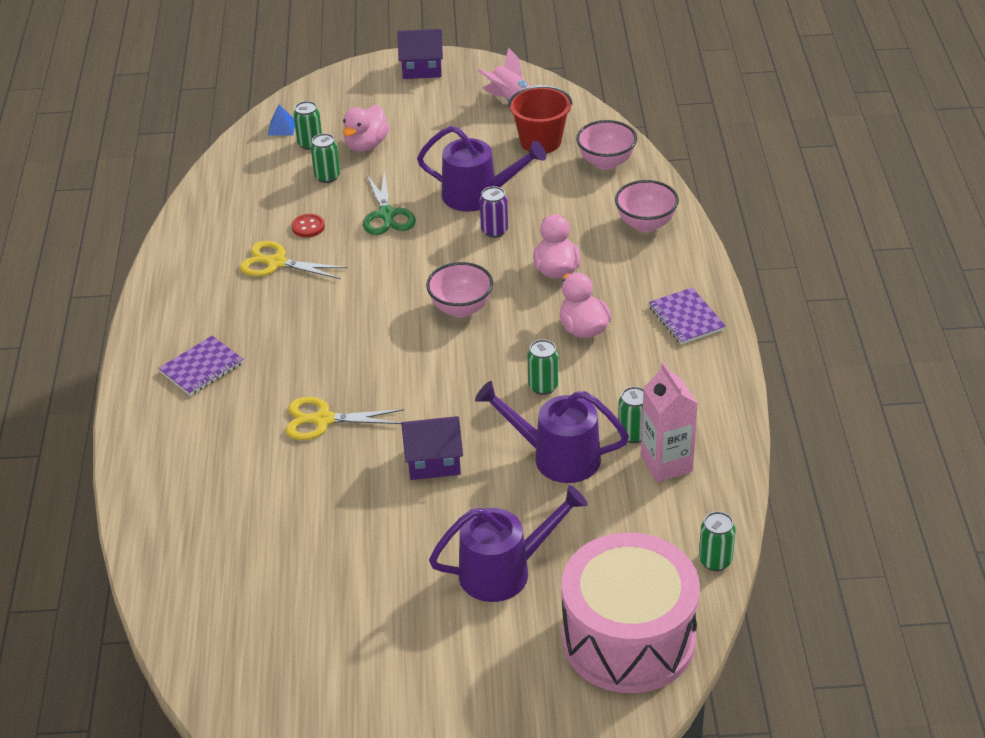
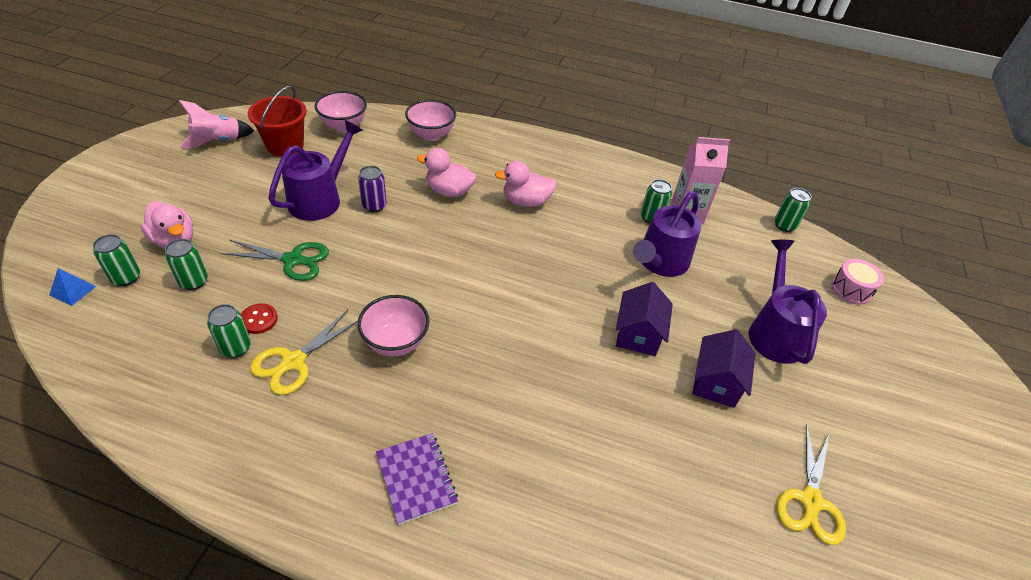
camera: 75 degrees left, 5 degrees up
yellow scissors [285,397,404,440] -> yellow scissors moved to [776,425,846,545]
purple house [397,29,443,79] -> purple house moved to [692,329,756,408]
pink bowl [426,262,493,317] -> pink bowl moved to [357,295,429,356]
green can [527,339,559,395] -> green can moved to [207,304,251,358]
pink drum [562,532,700,693] -> pink drum [831,259,884,305], size x0.40
purple notebook [649,287,726,345] -> none

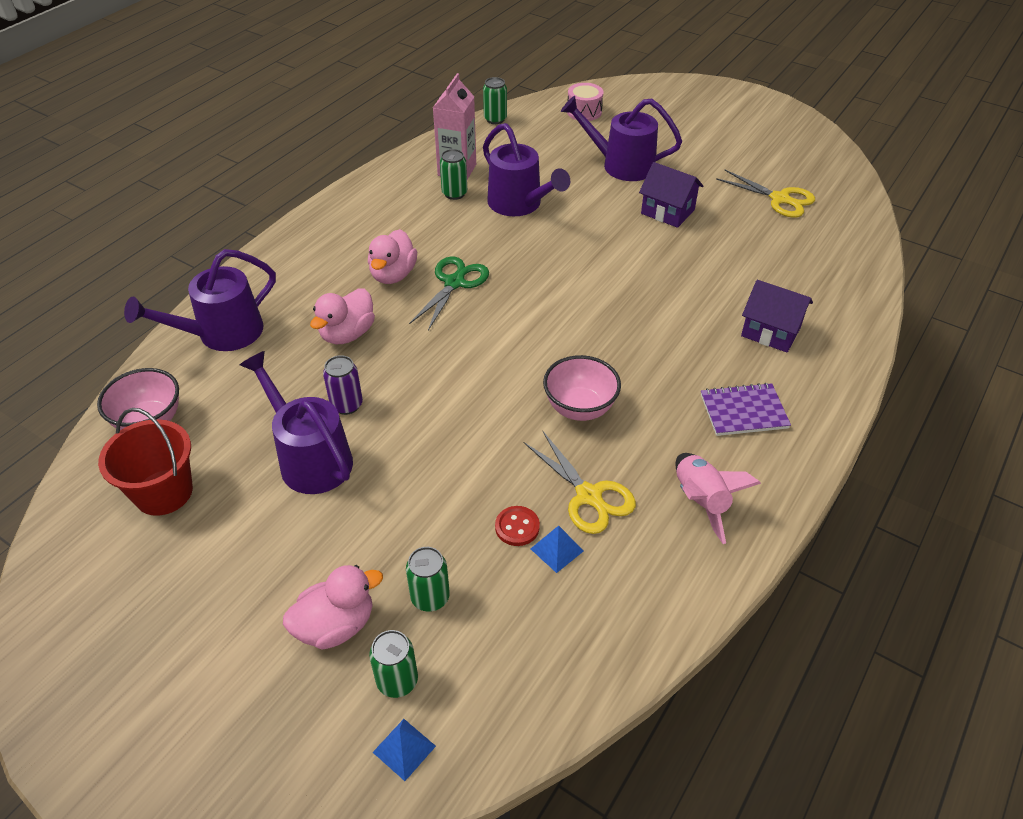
camera: 70 degrees left, 0 degrees up
pink rocket [178,100,255,148] -> pink rocket moved to [675,453,761,544]
green can [207,304,251,358] -> blue pyramid [531,526,584,573]
green scissors [221,240,329,281] -> green scissors moved to [409,257,489,331]
pink bowl [405,100,456,141] -> purple watering can [124,249,276,351]
purple house [616,282,673,356] -> purple house moved to [741,280,813,352]

